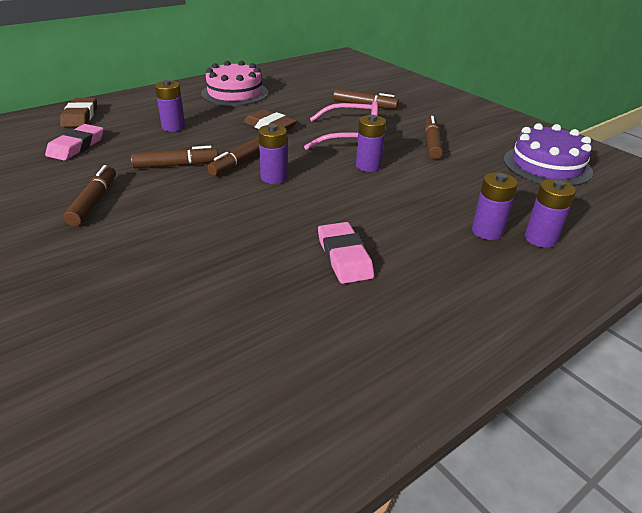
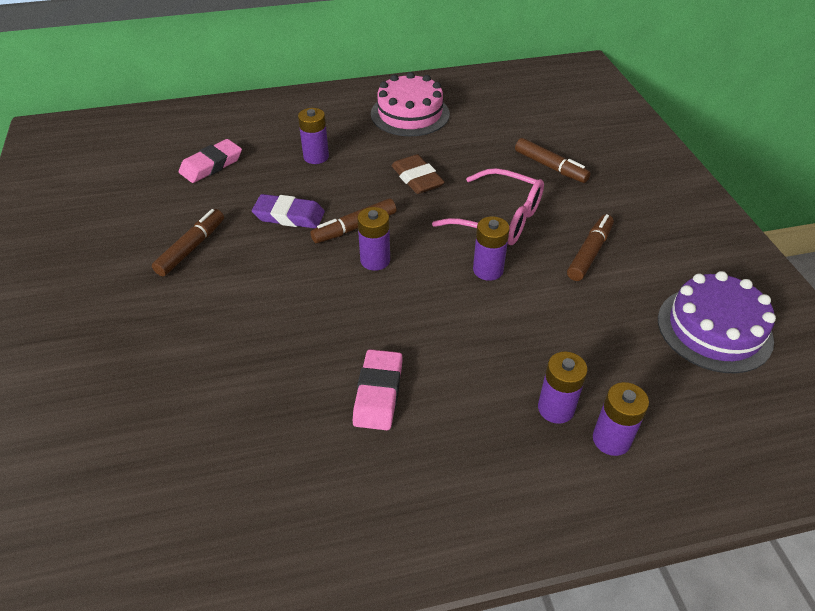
camera: 25 degrees right, 10 degrees up
brown eraser [60,98,97,127] -> none
brown marker [131,146,218,168] -> purple eraser [252,194,325,228]

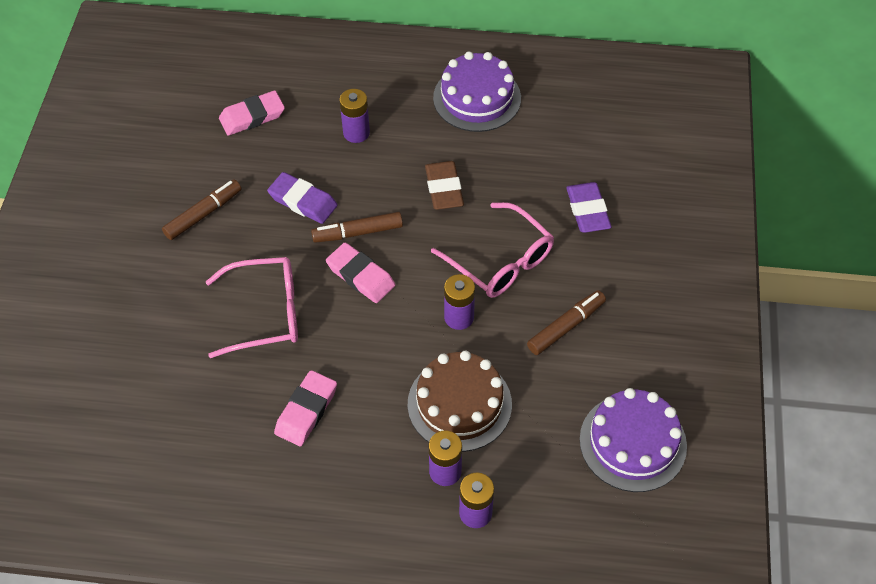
camera: 20 degrees right, 10 degrees up
purple battery [357,207,390,271] -> pink eraser [326,242,396,303]
pink cake [371,72,450,136] -> purple cake [433,52,521,132]
brown marker [515,138,591,183] -> purple eraser [566,182,611,233]
none -> pink glasses [206,257,298,358]
none -> brown cake [408,351,512,452]

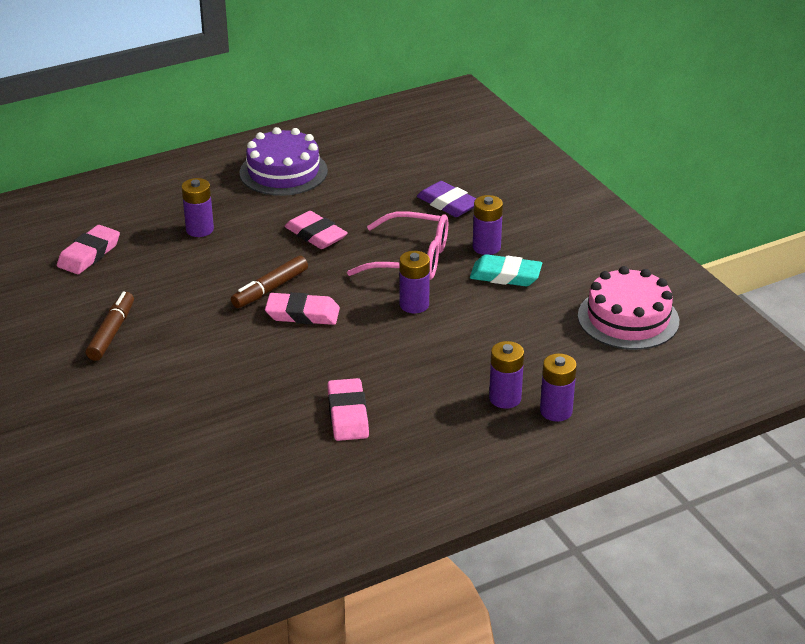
camera: 35 degrees left, 20 degrees down
pink glasses [206,257,298,358] -> none
purple eraser [267,172,338,224] -> none
brown cake [408,351,512,452] -> none
brown eraser [425,161,464,210] -> pink eraser [284,211,348,249]
brown marker [527,290,606,355] -> turquoise eraser [470,254,542,286]
purple cake [580,388,687,492] -> pink cake [578,266,679,350]
none -> purple battery [473,195,503,255]

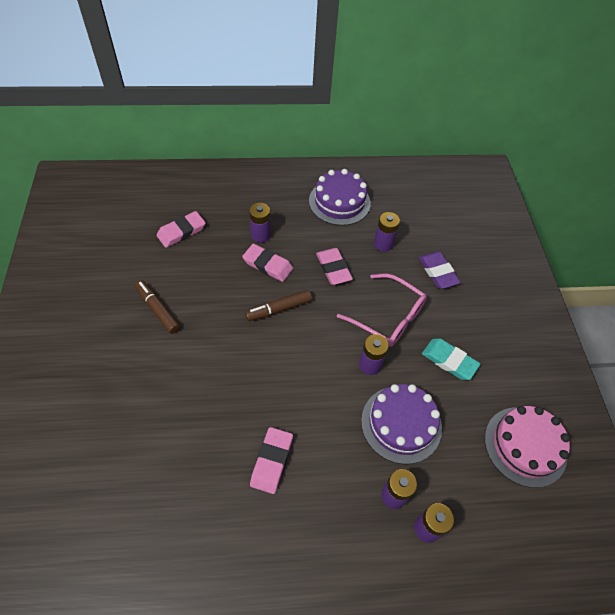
camera: 20 degrees right, 20 degrees up
brown marker [86,291,134,361] -> brown marker turned 75 degrees counterclockwise [135,280,180,334]
pink eraser [265,292,340,325] -> pink eraser moved to [242,244,293,282]
purple battery [473,195,503,255] -> purple battery moved to [374,212,400,252]
none -> purple cake [361,384,442,464]

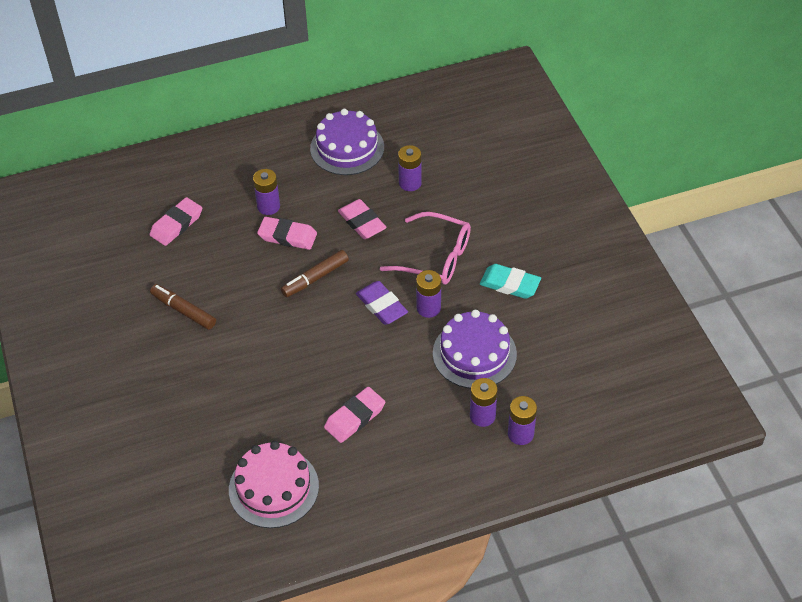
camera: 10 degrees left, 5 degrees down
pink eraser [250,427,293,494] -> pink eraser turned 45 degrees clockwise [324,387,385,443]
purple eraser [419,252,461,289] -> purple eraser moved to [356,281,408,325]
pink cake [485,406,570,488] -> pink cake moved to [229,441,319,528]

